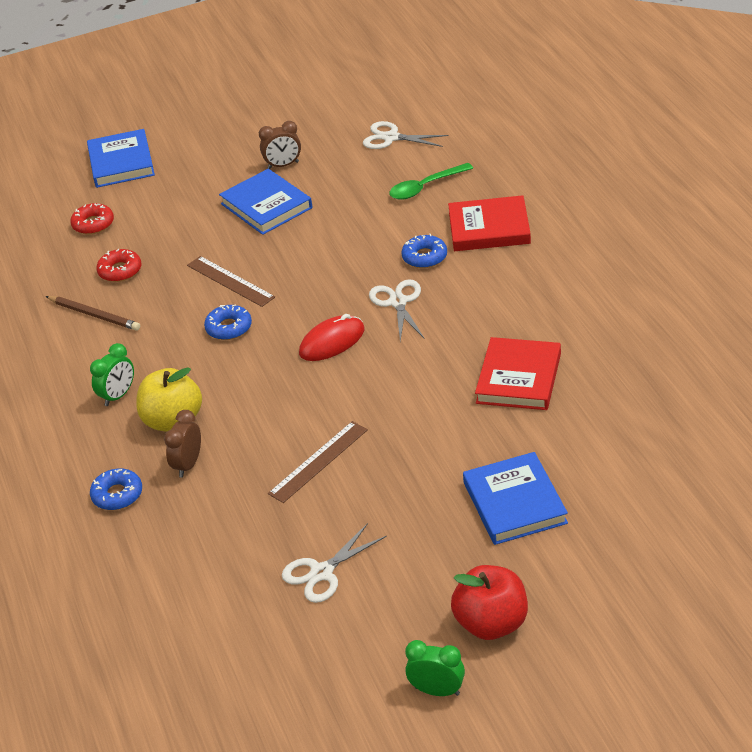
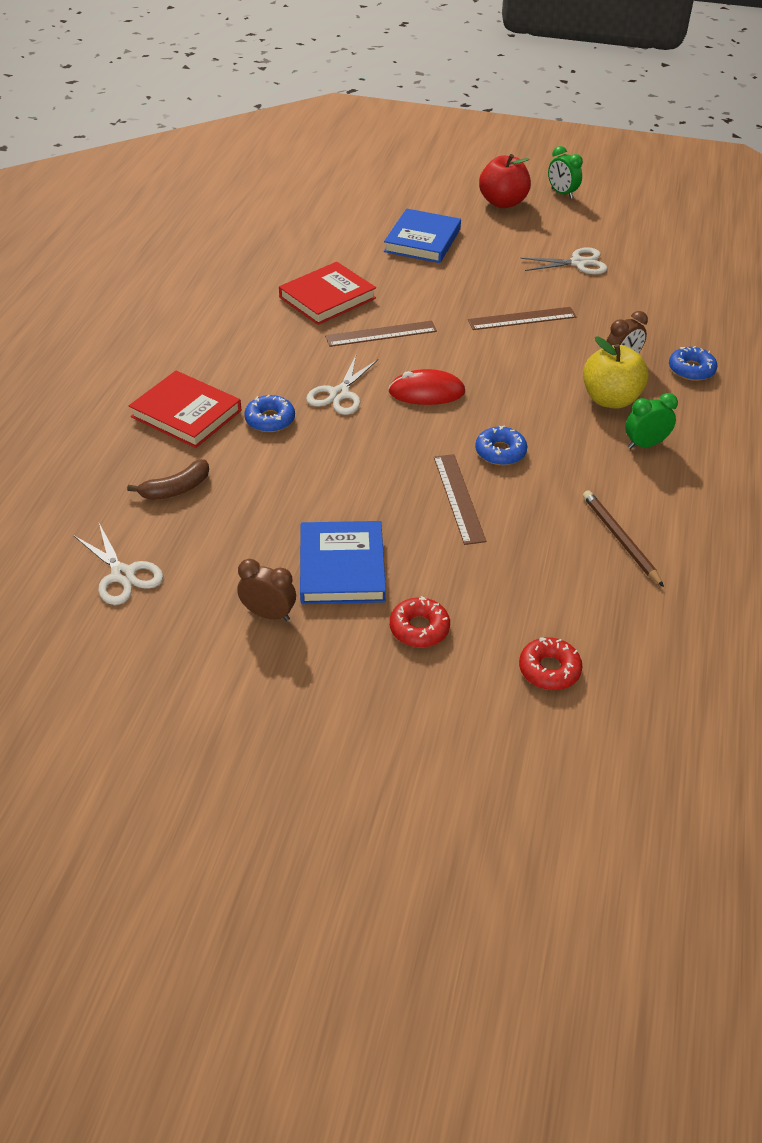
camera: 150 degrees left, 5 degrees up
blue book [87,129,155,188] -> none
red donut [96,249,142,282] -> red donut moved to [390,596,450,647]
green spoon [389,163,473,200] -> brown banana [127,459,209,500]
none -> brown ruler [325,321,437,347]

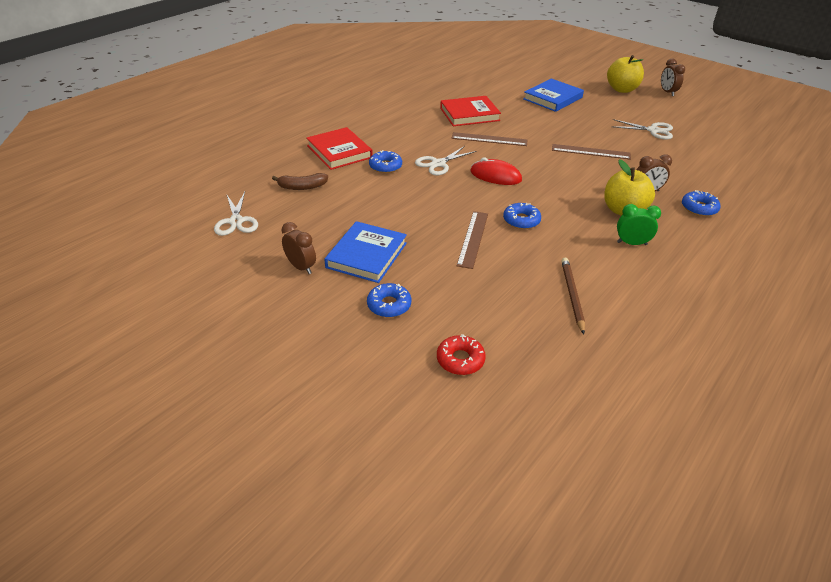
camera: 25 degrees right, 5 degrees down
red donut [390,596,450,647] -> blue donut [367,283,411,317]
red apple [479,154,531,208] -> yellow apple [607,55,644,93]
green clock [548,146,583,199] -> brown clock [661,59,685,96]

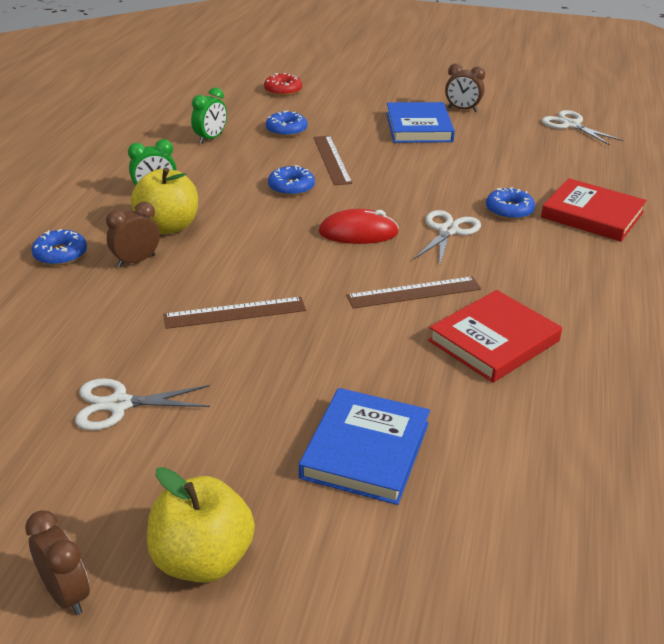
camera: 155 degrees right, 5 degrees down
brown banana [272,173,328,190] -> none
blue donut [367,283,411,317] -> blue donut moved to [266,110,307,137]
brown pencil [561,258,585,334] -> green clock [191,87,227,144]

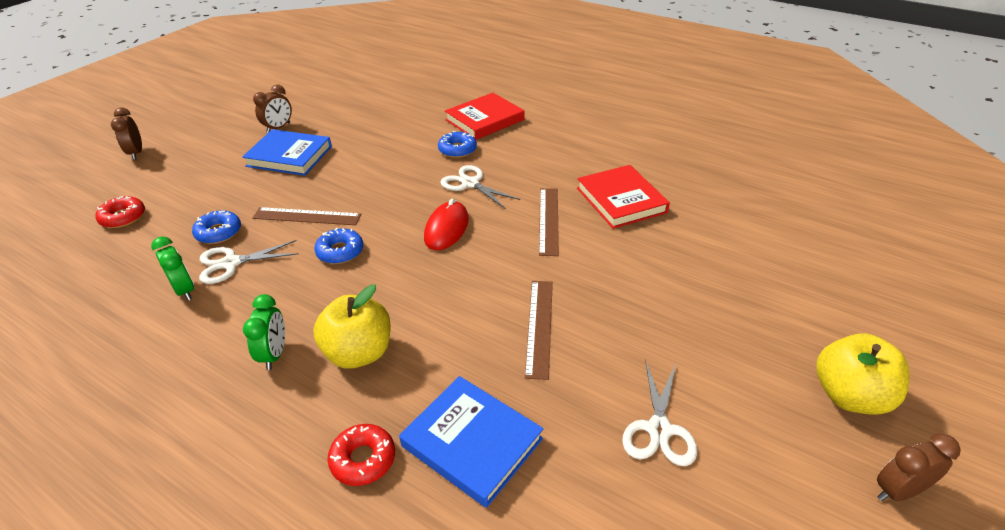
camera: 70 degrees left, 5 degrees up
blue donut [31,229,87,266] -> red donut [327,424,395,486]
brown clock [106,202,160,267] -> brown clock moved to [111,108,142,160]
blue book [299,388,430,505] -> blue book moved to [399,376,544,508]
white scissors [541,110,623,145] -> white scissors moved to [199,240,299,284]

